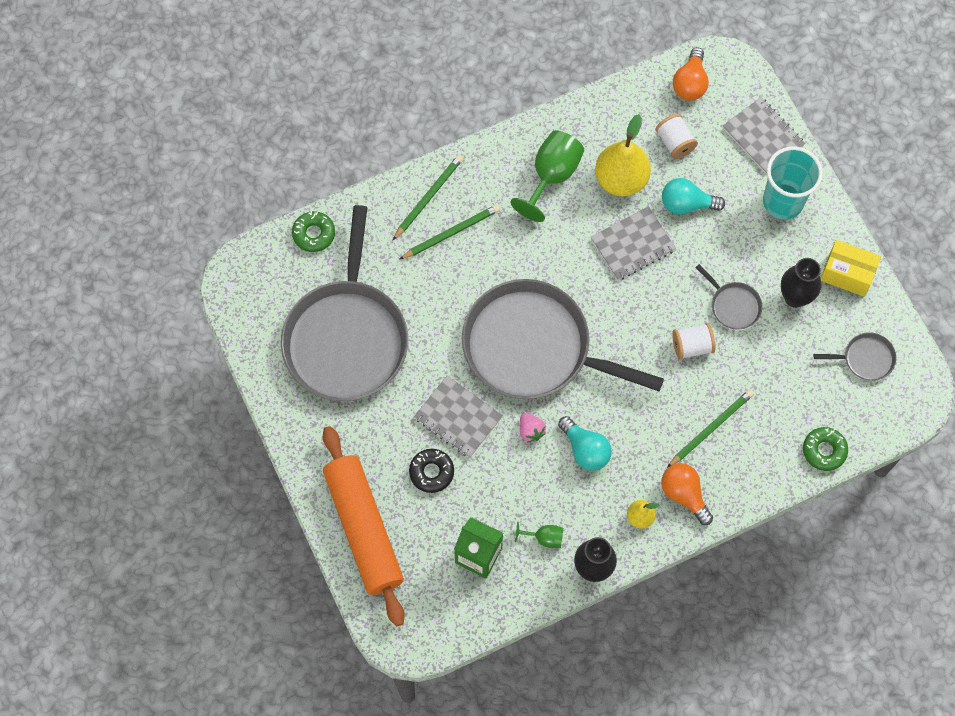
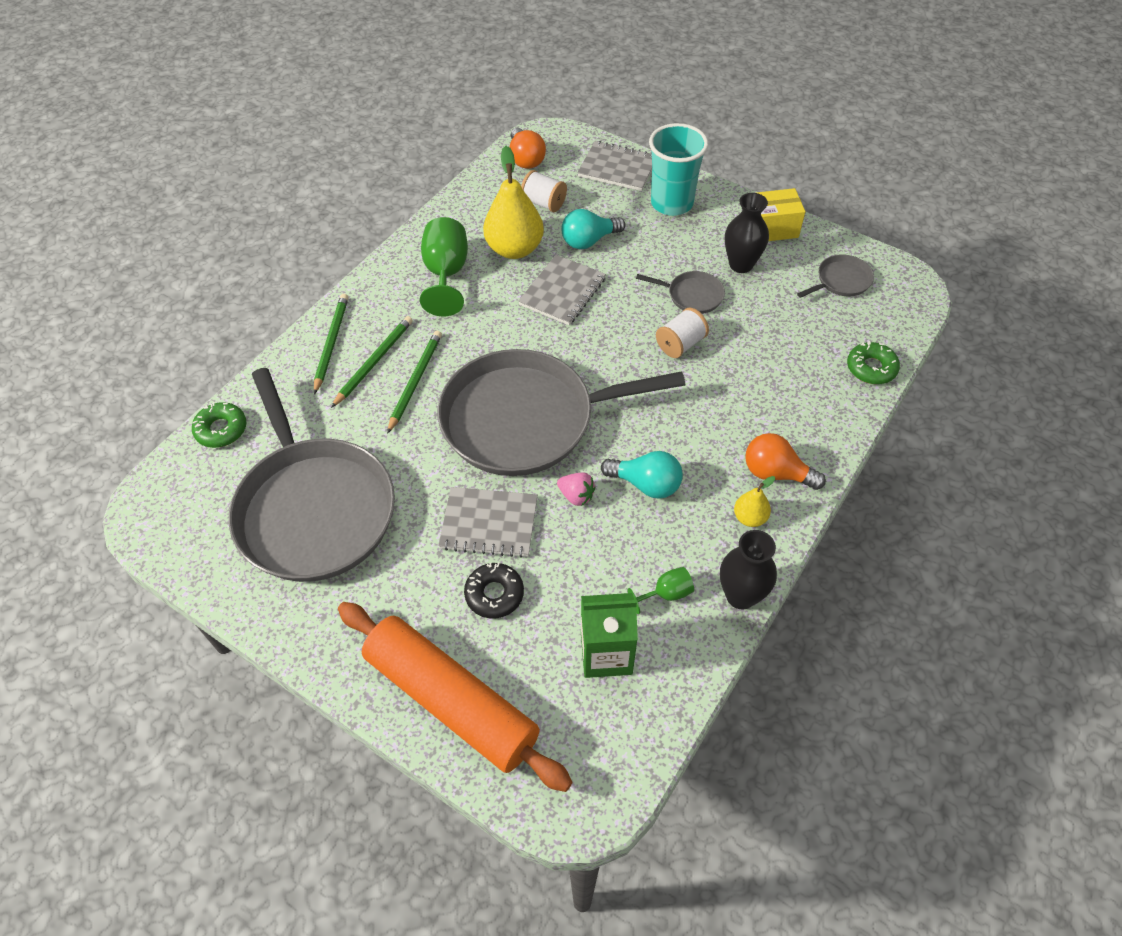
camera: 30 degrees left, 15 degrees down
green pencil [667,389,754,468] -> green pencil moved to [387,331,442,434]

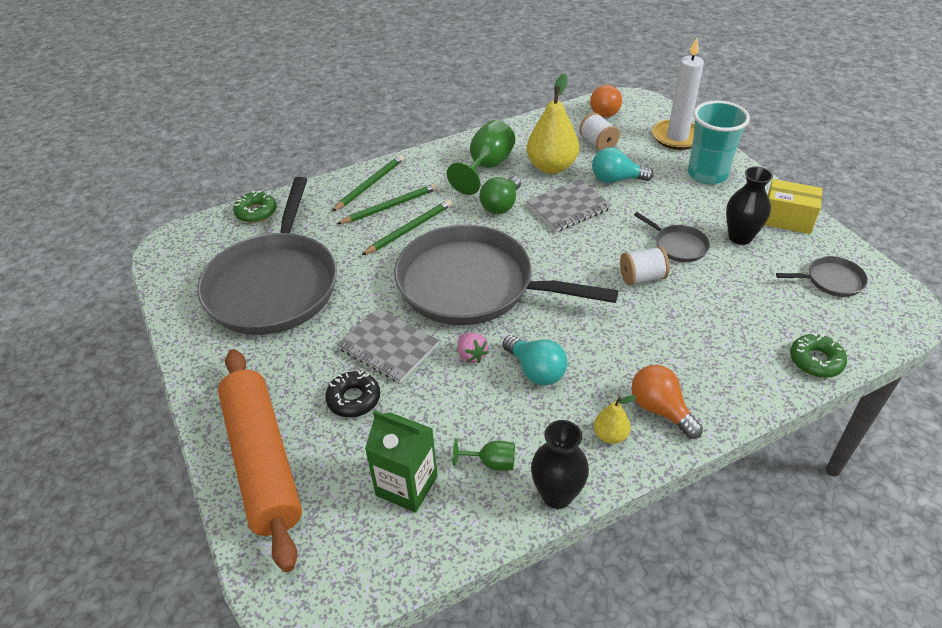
camera: 30 degrees right, 10 degrees down
grey notebook [577,141,652,191] -> white candle [652,38,704,150]
none -> green light bulb [479,176,521,214]

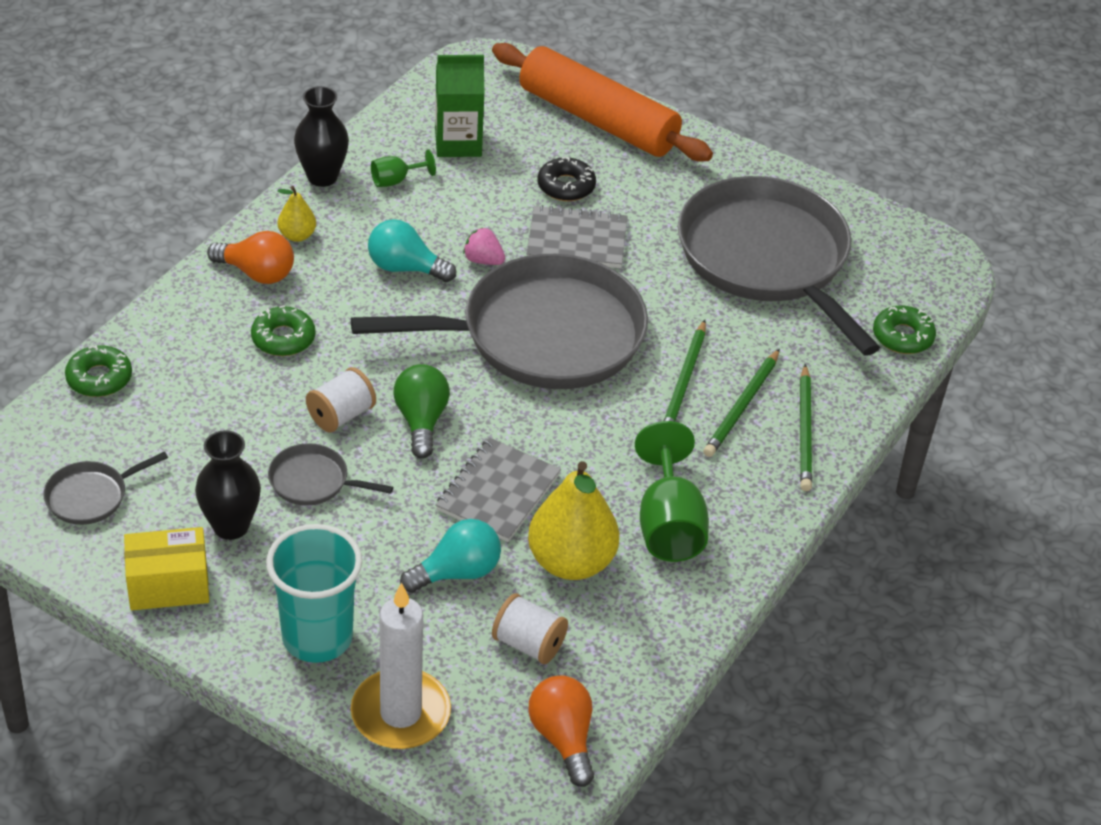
camera: 145 degrees right, 0 degrees up
green light bulb [479,176,521,214] -> green light bulb moved to [393,364,450,459]
none -> green donut [251,305,315,356]

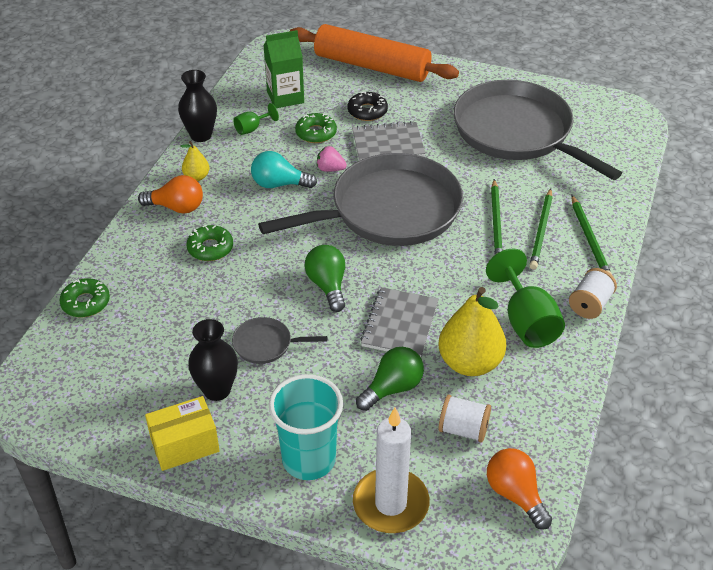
camera: 10 degrees left, 0 degrees up
grey pan [43,452,168,525] -> none
white spool [306,367,376,433] -> white spool moved to [569,268,617,319]
turquoise light bulb [400,519,501,593] -> green light bulb [356,347,424,411]
green donut [873,306,936,354] -> green donut moved to [295,113,337,143]

